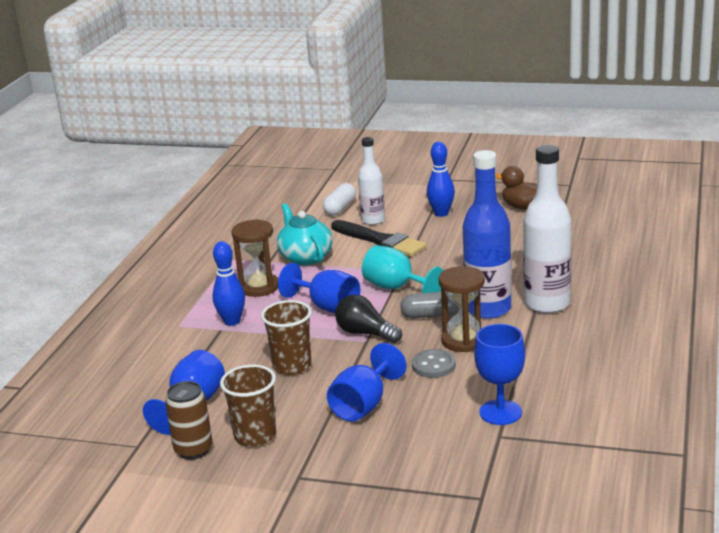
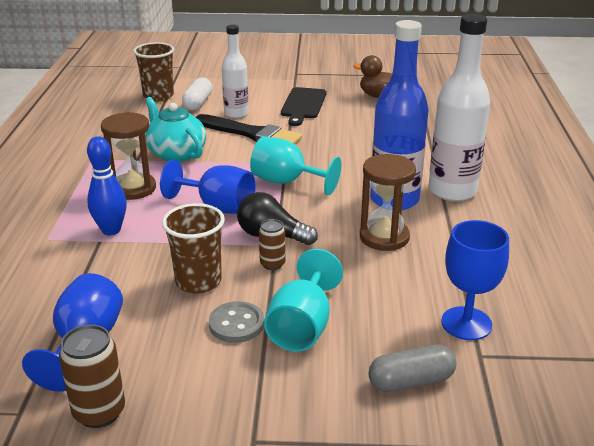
camera: 15 degrees left, 5 degrees up
brown cup [220,364,276,447] -> brown cup moved to [133,42,174,101]
blue goblet [327,343,406,421] -> turquoise goblet [264,249,343,351]
grey capsule [400,292,460,319] -> grey capsule moved to [368,344,456,392]
grey button [412,349,456,378] -> grey button moved to [209,301,264,343]
blue bowling pin [427,142,455,217] -> black cutting board [281,87,326,126]
none -> brown can [259,219,285,270]

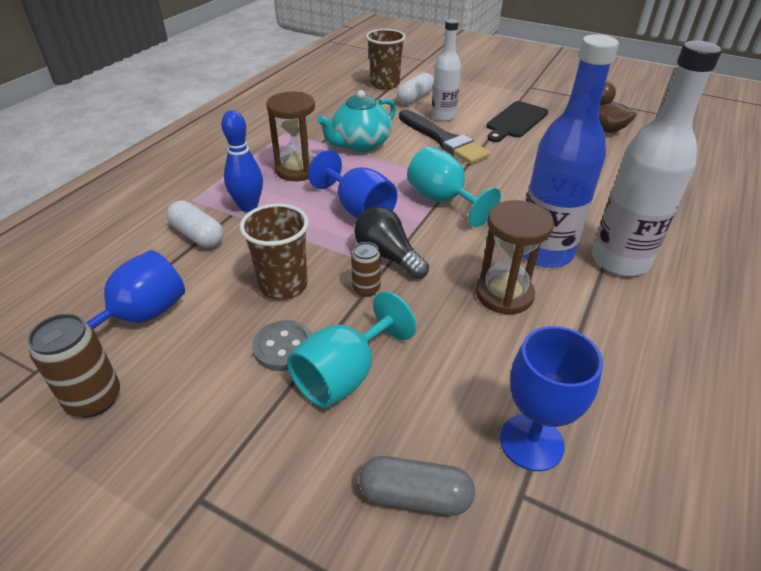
camera: 25 degrees right, 10 degrees up
turquoise teapot [145,97,206,162] -> turquoise teapot turned 120 degrees counterclockwise [317,90,396,152]
none -> white capsule [166,201,224,248]

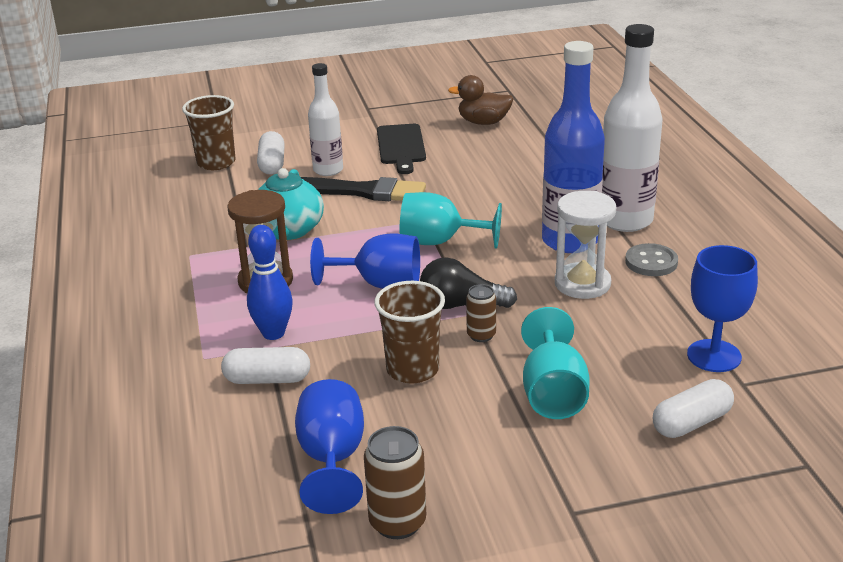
camera: 40 degrees left, 10 degrees down
grey button [252,320,312,371] -> grey button moved to [625,243,678,276]
grey capsule [359,456,475,515] -> white capsule [653,379,734,438]
brown hourglass [476,200,554,315] -> white hourglass [555,191,616,299]

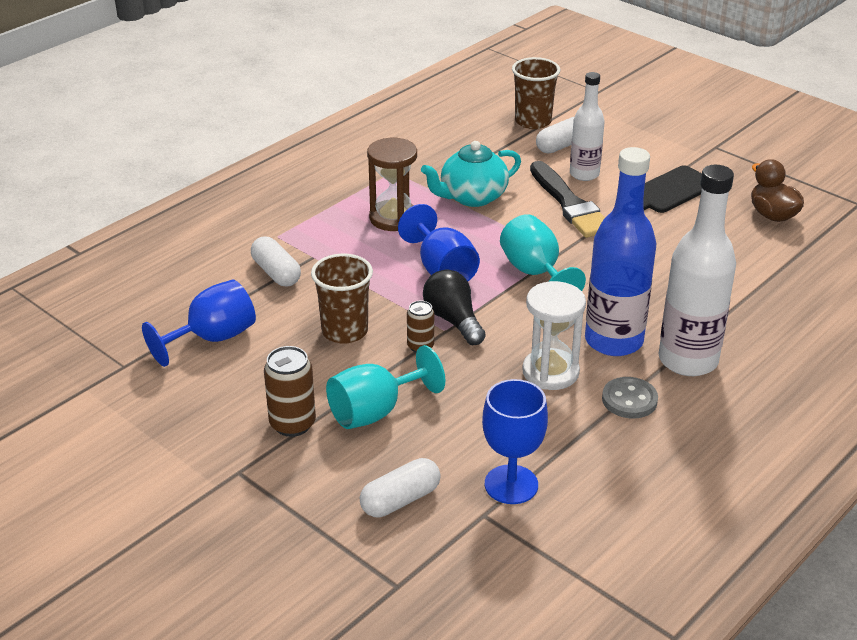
camera: 55 degrees right, 5 degrees up
blue bowling pin [247,225,293,340] -> none
brown can [364,426,426,539] -> brown can moved to [264,346,316,437]
white capsule [653,379,734,438] -> white capsule turned 60 degrees counterclockwise [360,458,441,517]

